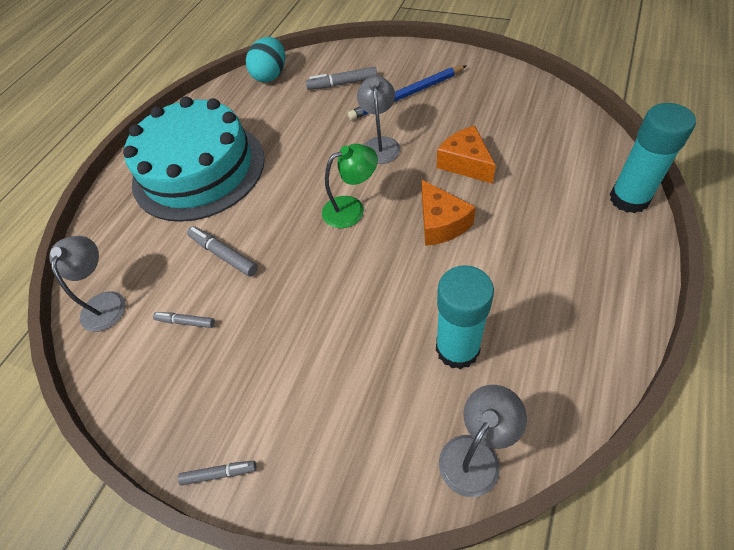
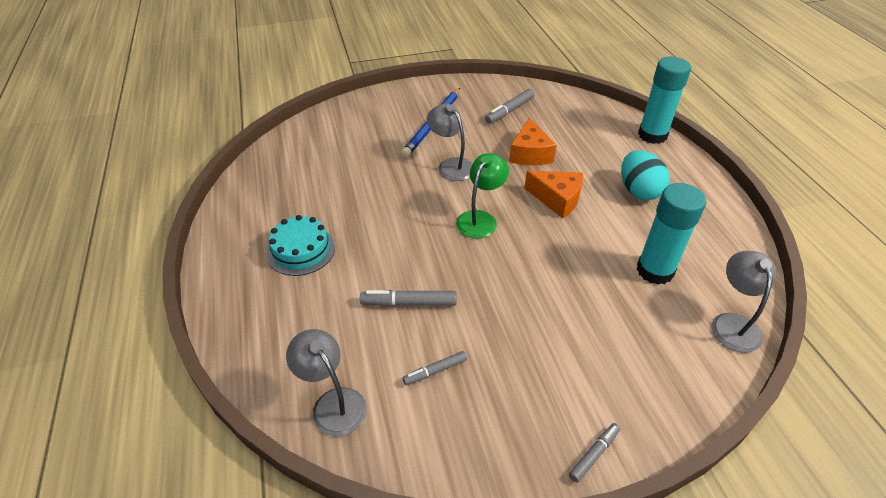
camera: 45 degrees left, 10 degrees down
turquoise cake [123,96,265,222] -> turquoise cake [267,215,335,276], size x0.45
turquoise egg [246,37,285,82] -> turquoise egg moved to [621,150,670,200]
grey marker [306,67,377,90] -> grey marker moved to [485,89,535,124]
orange cheese [437,126,496,184] -> orange cheese turned 105 degrees counterclockwise [509,118,557,165]

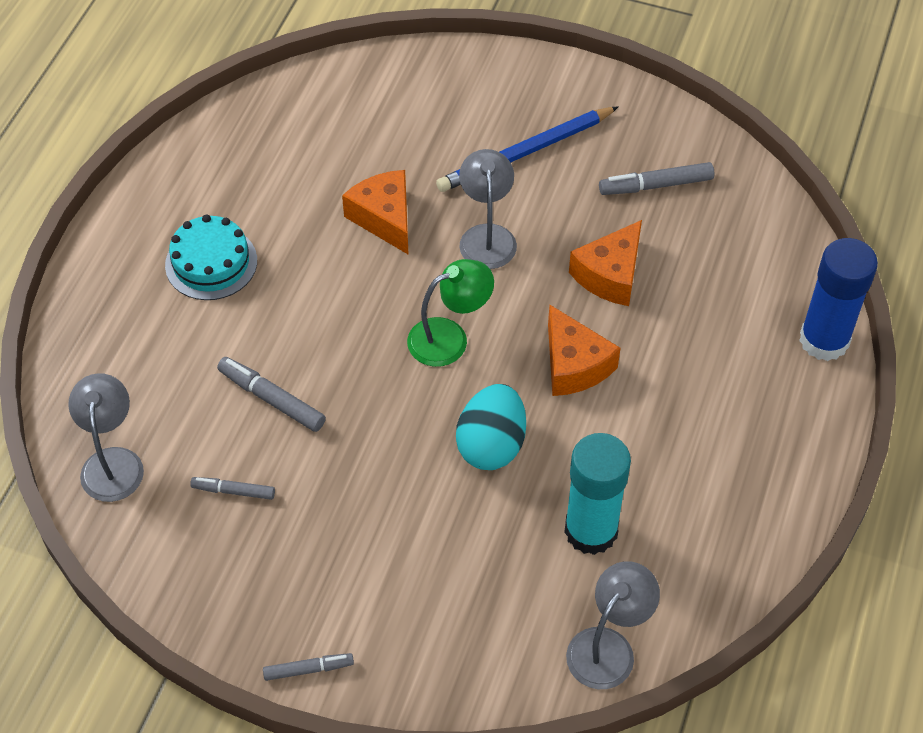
camera: 35 degrees right, 10 degrees up
turquoise egg [621,150,670,200] -> turquoise egg moved to [456,384,526,470]
turquoise glue stick [638,56,691,144] -> blue glue stick [799,238,878,361]
none -> orange cheese [342,170,409,255]

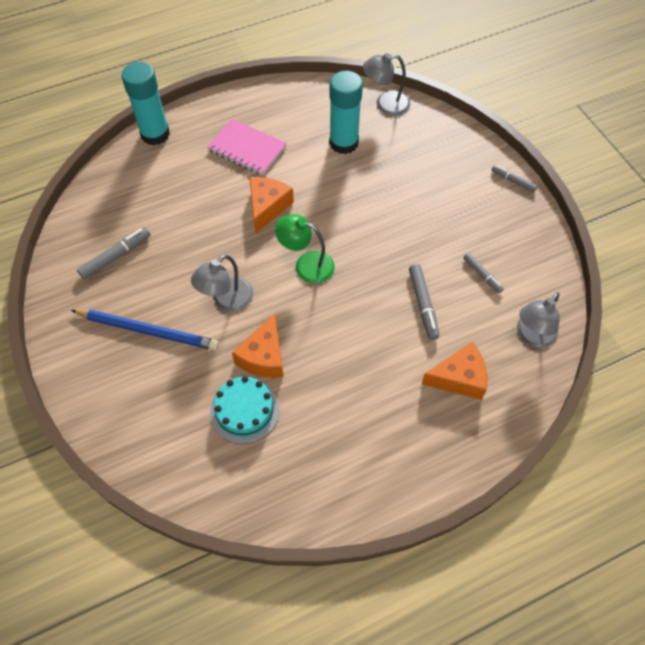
camera: 135 degrees left, 5 degrees up
turquoise cake [165,215,257,300] -> turquoise cake moved to [210,376,279,444]
turquoise egg [456,384,526,470] -> none
orange cheese [569,220,642,306] -> orange cheese moved to [422,342,488,400]
grey marker [599,162,714,195] -> grey marker turned 75 degrees counterclockwise [77,227,150,279]
blue glue stick [799,238,878,361] -> turquoise glue stick [122,62,170,145]
none -> pink notebook [207,119,287,176]

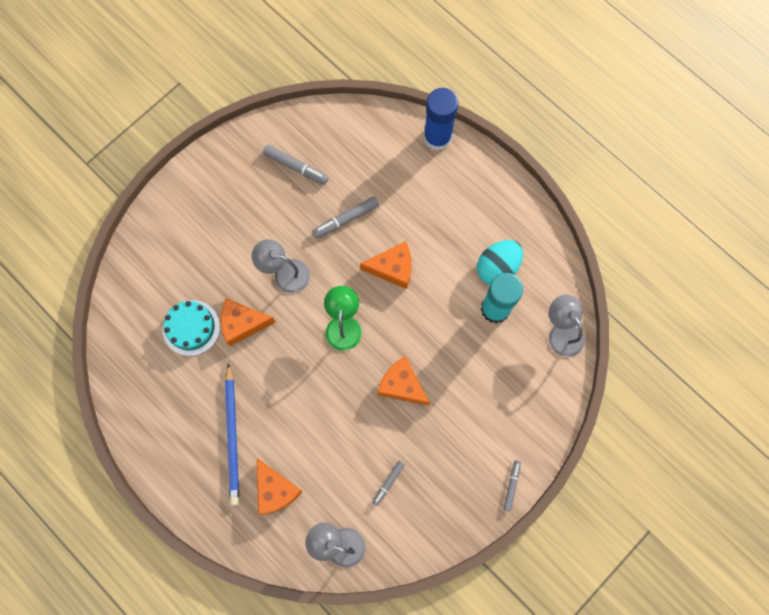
camera: 70 degrees right, 15 degrees up
blue pencil [71,309,219,351] -> blue pencil moved to [225,363,239,506]
turquoise glue stick [122,62,170,145] -> blue glue stick [423,88,459,151]
pink notebook [207,119,287,176] -> none
grey marker [409,264,440,340] -> grey marker moved to [312,196,379,238]
none -> orange cheese [378,356,430,406]
none -> turquoise egg [477,240,523,285]

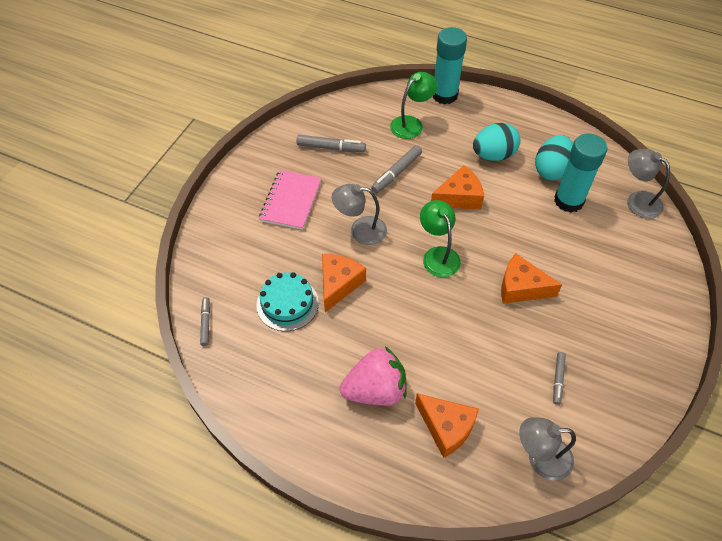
camera: 20 degrees left, 20 degrees down
orange cheese [221,298,276,346] -> orange cheese turned 135 degrees clockwise [322,254,366,312]
blue pencil [225,363,239,506] -> pink strawberry [340,346,407,406]
blue glue stick [423,88,459,151] -> turquoise glue stick [433,27,467,104]
grey marker [504,460,521,511] -> grey marker moved to [200,297,210,346]
none -> pink notebook [259,170,321,230]
none -> green lamp [390,72,437,139]
none -> turquoise egg [473,123,521,161]

